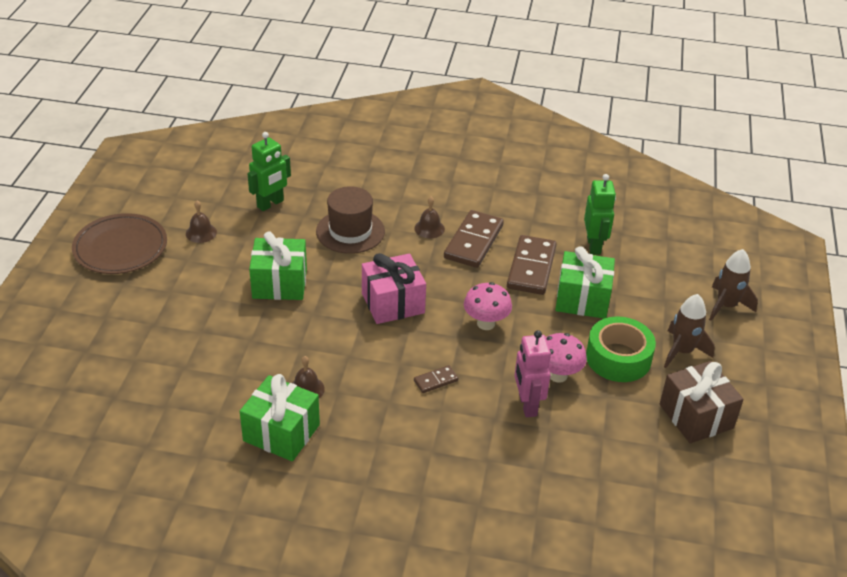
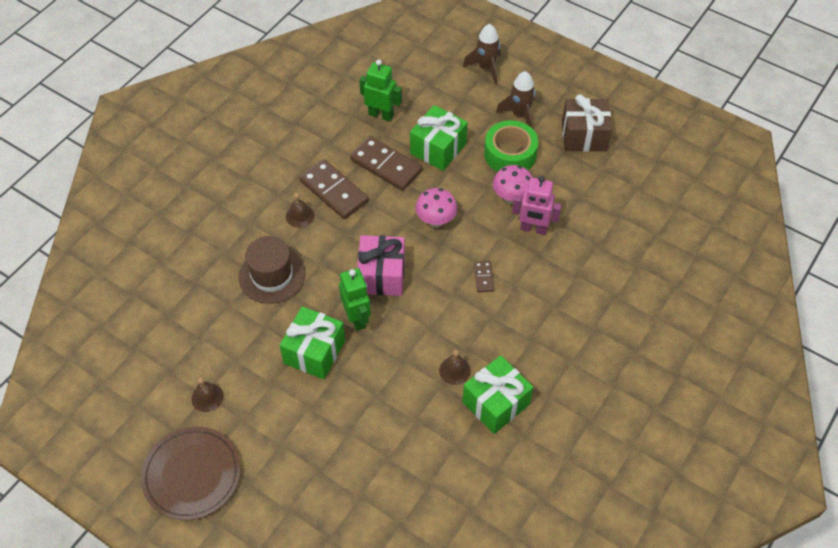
camera: 65 degrees left, 15 degrees up
green robot [247,132,291,211] -> green robot moved to [339,268,371,331]

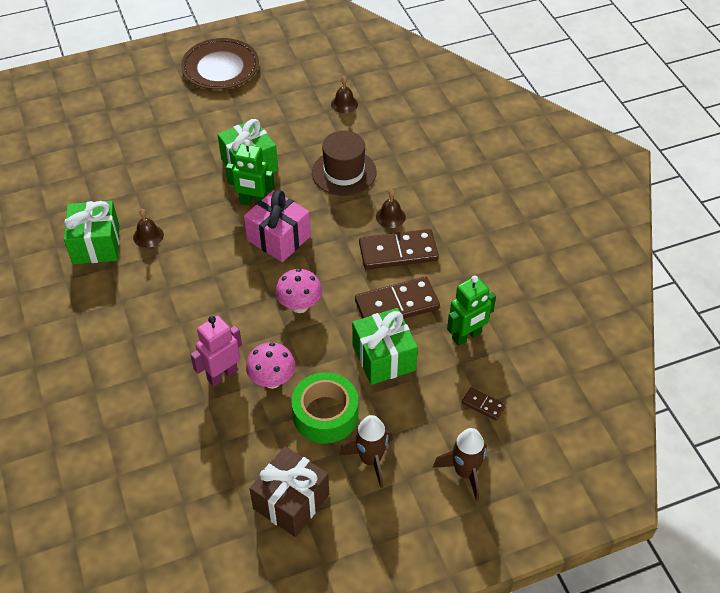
camera: 125 degrees right, 5 degrees down
brown bell [192,377,224,412] -> brown bell moved to [331,76,358,113]
brown domino [474,261,494,292] -> brown domino moved to [462,388,506,421]

